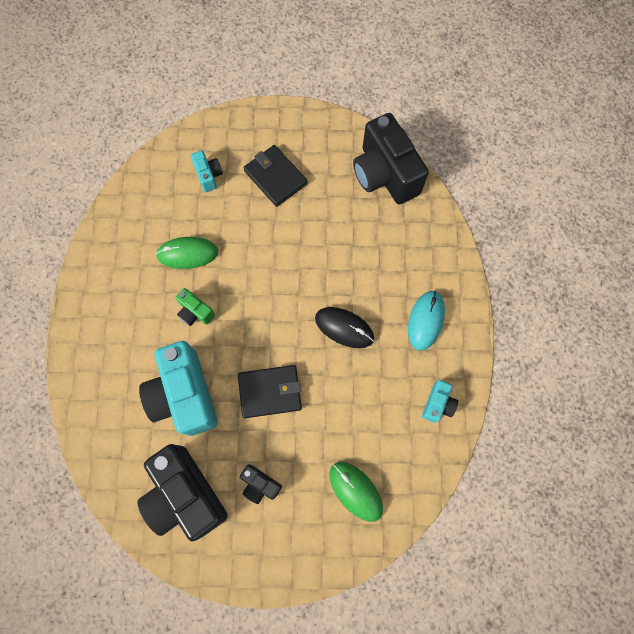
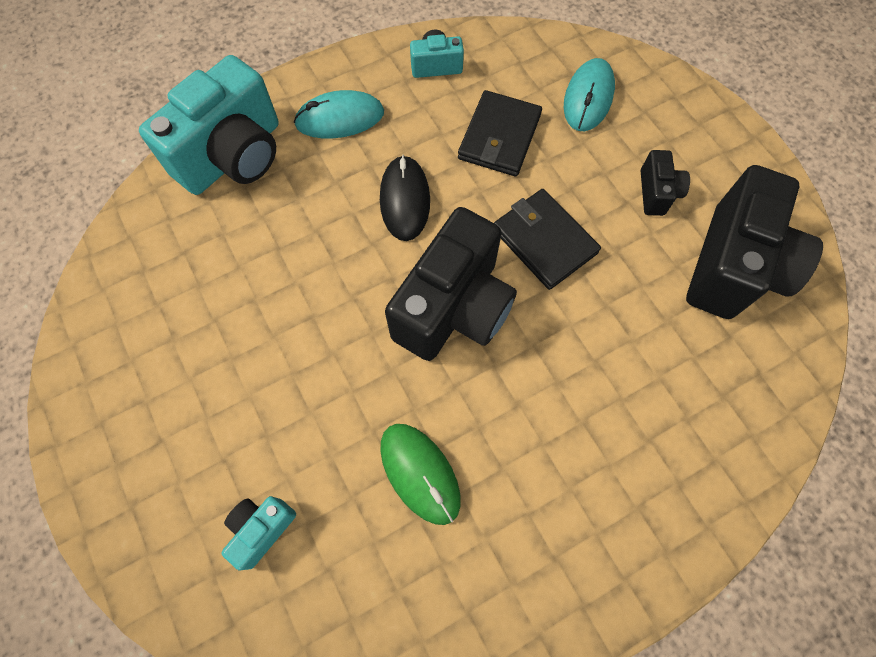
camera: 120 degrees left, 5 degrees down
turquoise camera [139,341,218,436] -> turquoise camera moved to [139,55,279,195]
green camera [176,288,215,326] -> none
black wallet [243,145,307,207] -> black wallet moved to [458,90,542,176]
green mouse [329,462,383,522] -> turquoise mouse [564,58,615,131]
black camera [353,113,429,204] -> black camera moved to [385,207,517,361]

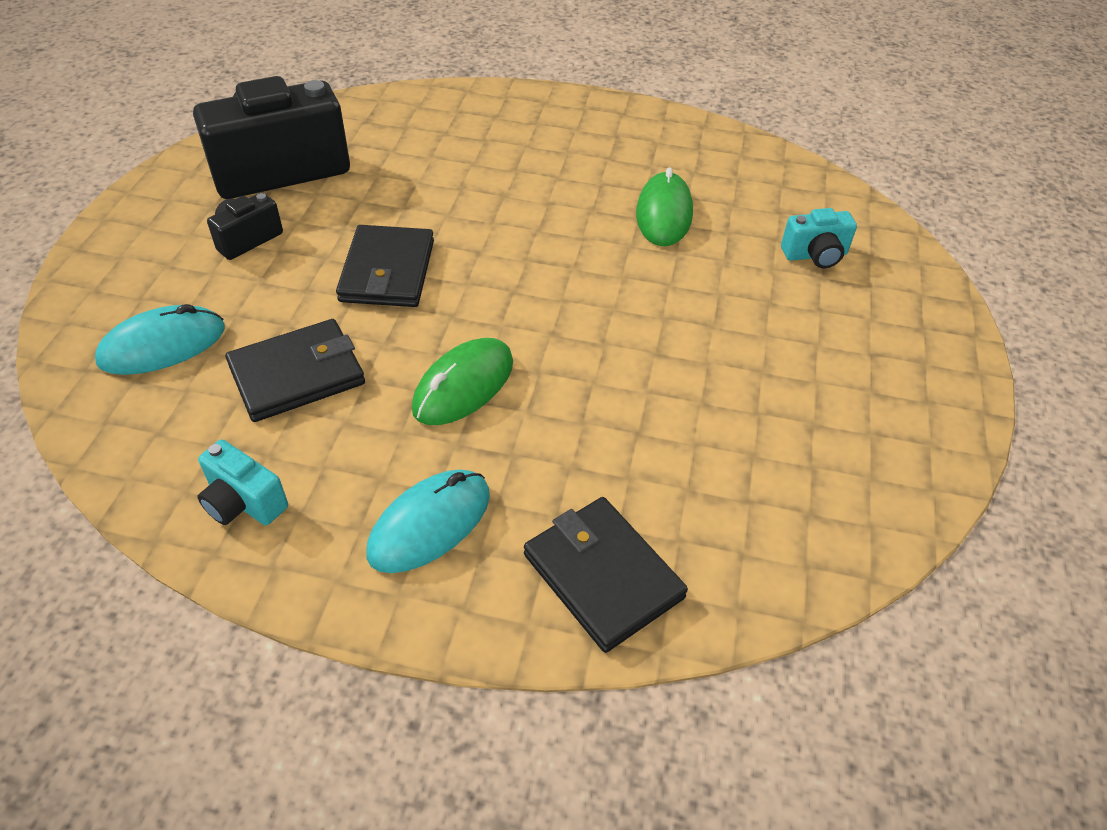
camera: 140 degrees left, 20 degrees down
turquoise camera [139,55,279,195] -> black wallet [524,497,688,653]
turquoise mouse [294,90,384,139] -> turquoise mouse turned 75 degrees counterclockwise [366,469,490,573]
black mouse [380,155,430,241] -> green mouse [412,338,513,425]
black camera [385,207,517,361] -> none

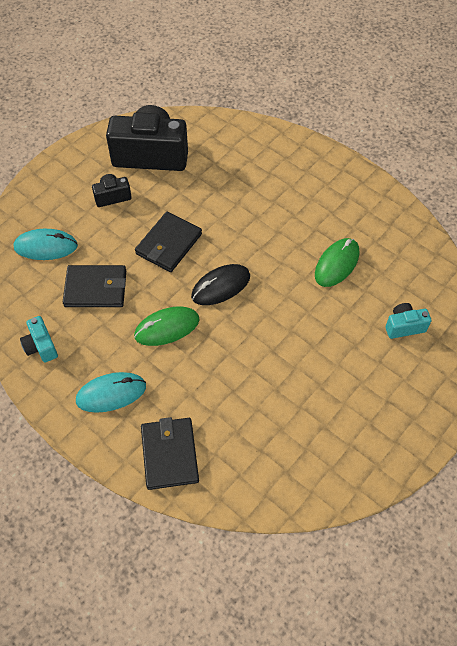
camera: 30 degrees right, 10 degrees up
turquoise camera [781,208,857,268] -> turquoise camera turned 150 degrees clockwise [385,303,431,339]
none -> black mouse [191,264,250,305]

